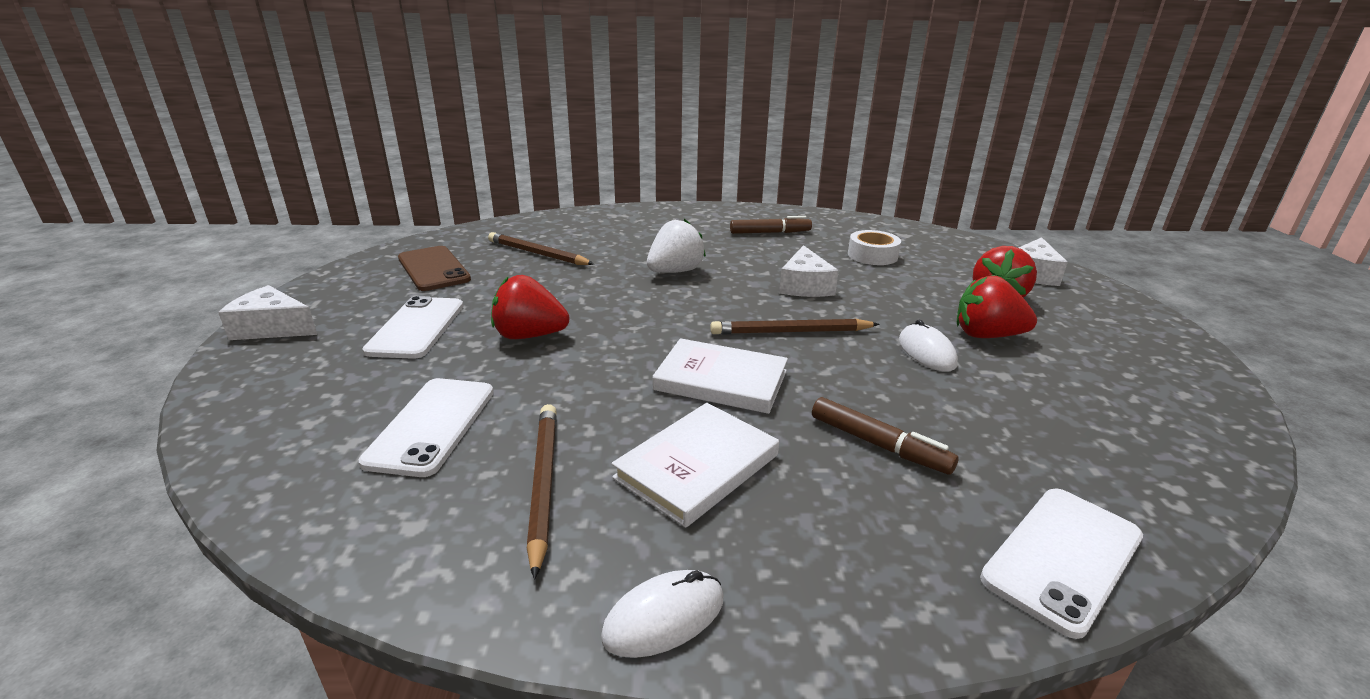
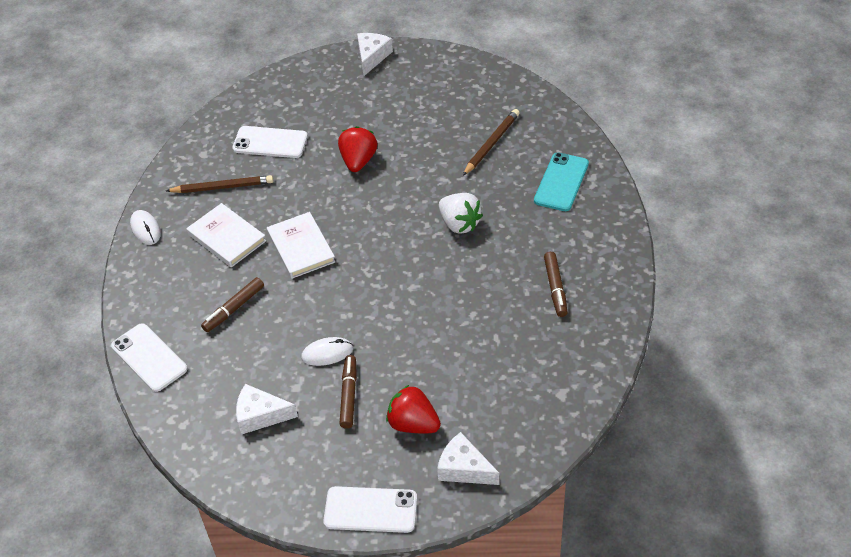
camera: 95 degrees right, 20 degrees up
white phone [362,296,463,359] -> white phone moved to [323,486,417,533]
brown phone [398,246,471,291] -> none
white book [652,338,788,414] -> white book turned 45 degrees counterclockwise [267,212,335,279]
brown pencil [710,319,880,334] -> none
white cheese [779,245,839,297] -> white cheese moved to [236,384,298,435]
white tape [848,230,901,265] -> none
red strawberry [957,276,1037,338] -> brown marker [339,355,357,429]
none -> turquoise phone [534,152,589,211]

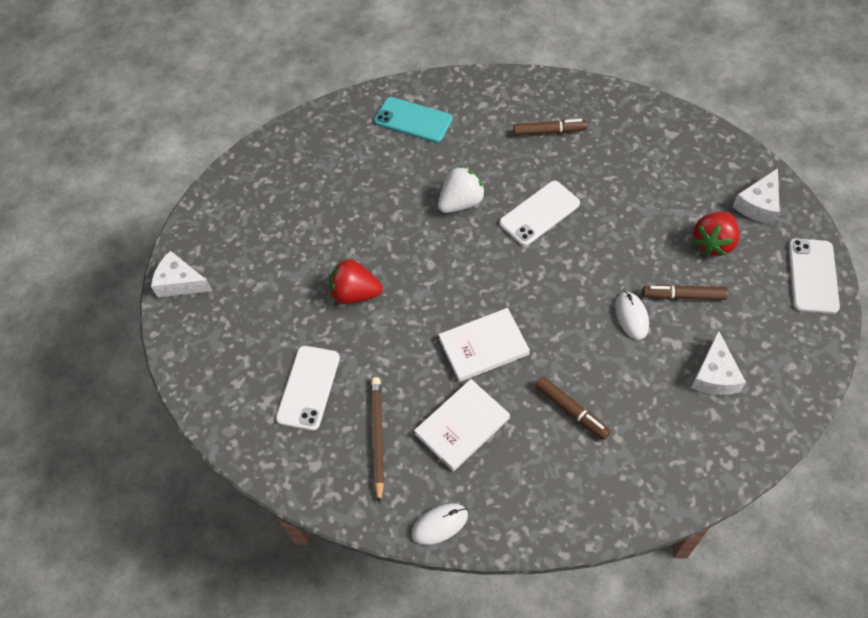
camera: 85 degrees left, 10 degrees up
white phone [111,323,187,392] -> white phone moved to [499,181,580,246]
brown pencil [463,109,520,176] -> none

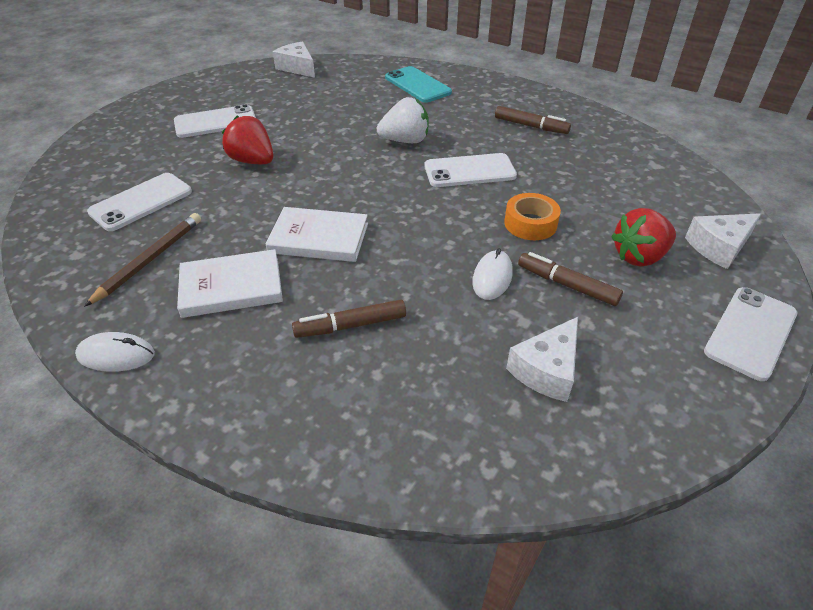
camera: 25 degrees right, 15 degrees down
white cheese [151,251,213,297] -> white cheese moved to [273,42,315,78]
brown marker [535,377,611,440] -> brown marker turned 90 degrees clockwise [292,299,406,338]
none -> white phone [174,104,256,138]
none -> orange tape [504,193,561,240]

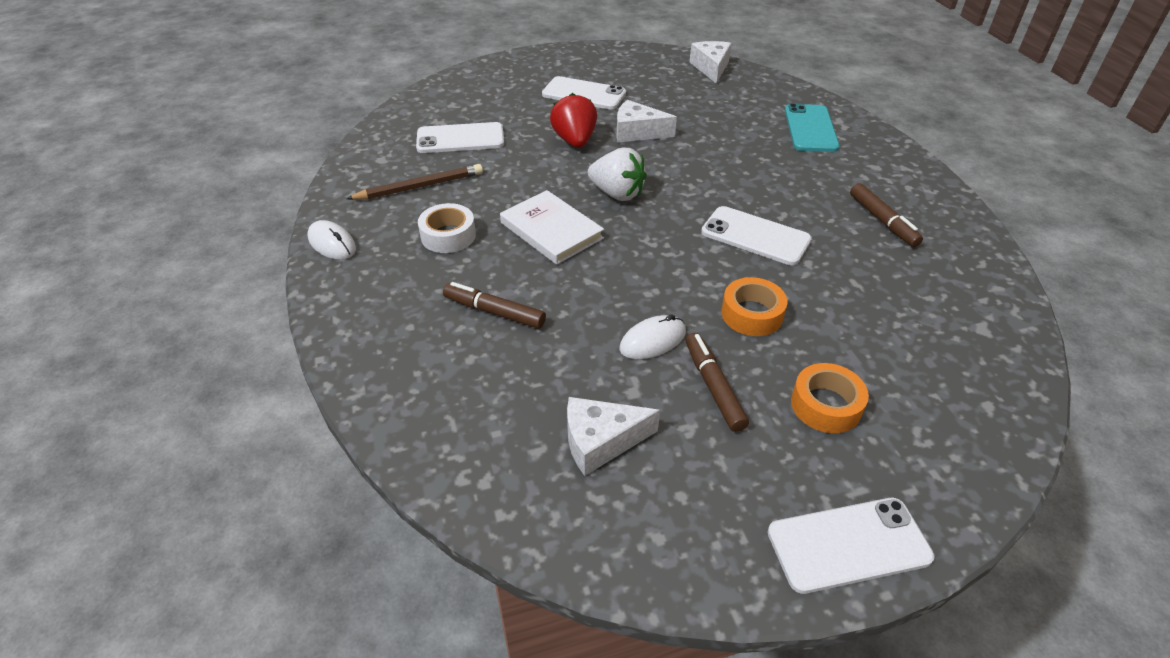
camera: 40 degrees right, 0 degrees up
white book [177,249,283,318] -> white tape [418,203,476,253]
white strawberry [377,97,429,143] -> white strawberry moved to [588,148,647,201]
red strawberry [611,208,676,267] -> orange tape [791,363,869,433]
white cheese [685,213,761,269] -> white cheese moved to [616,100,677,142]

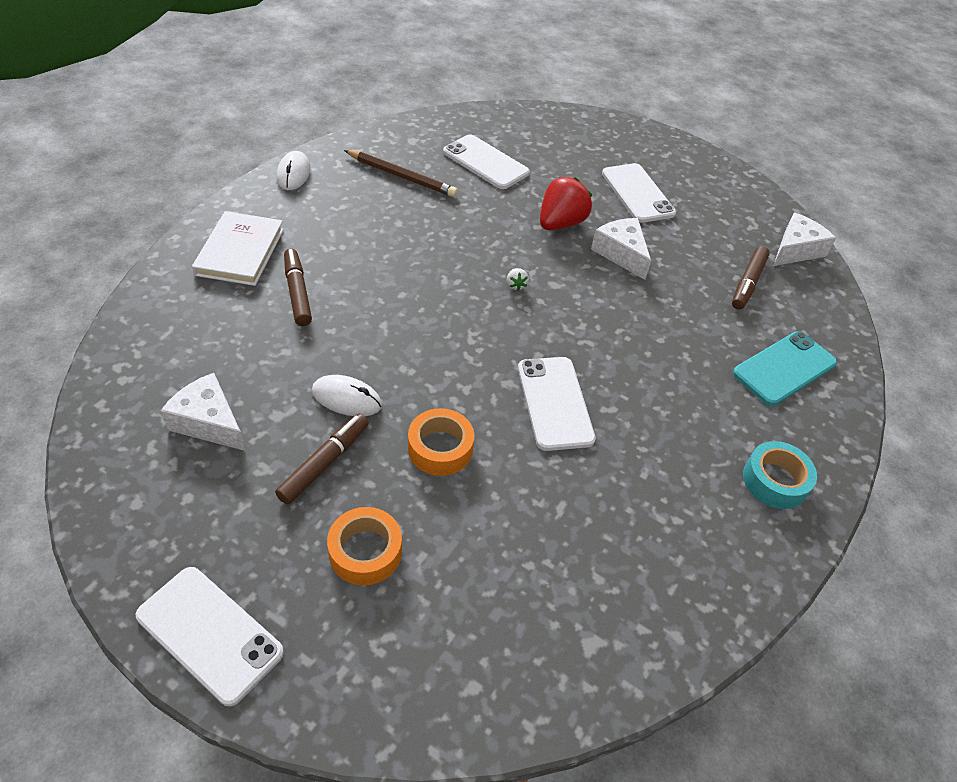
camera: 45 degrees right, 5 degrees up
white tape [418,203,476,253] -> none
white book [500,190,604,265] -> white book moved to [192,211,284,286]
white strawberry [588,148,647,201] -> white strawberry [507,268,529,291], size x0.41
brown marker [850,183,923,247] -> brown marker moved to [732,246,770,310]
none -> turquoise tape [743,441,817,509]

